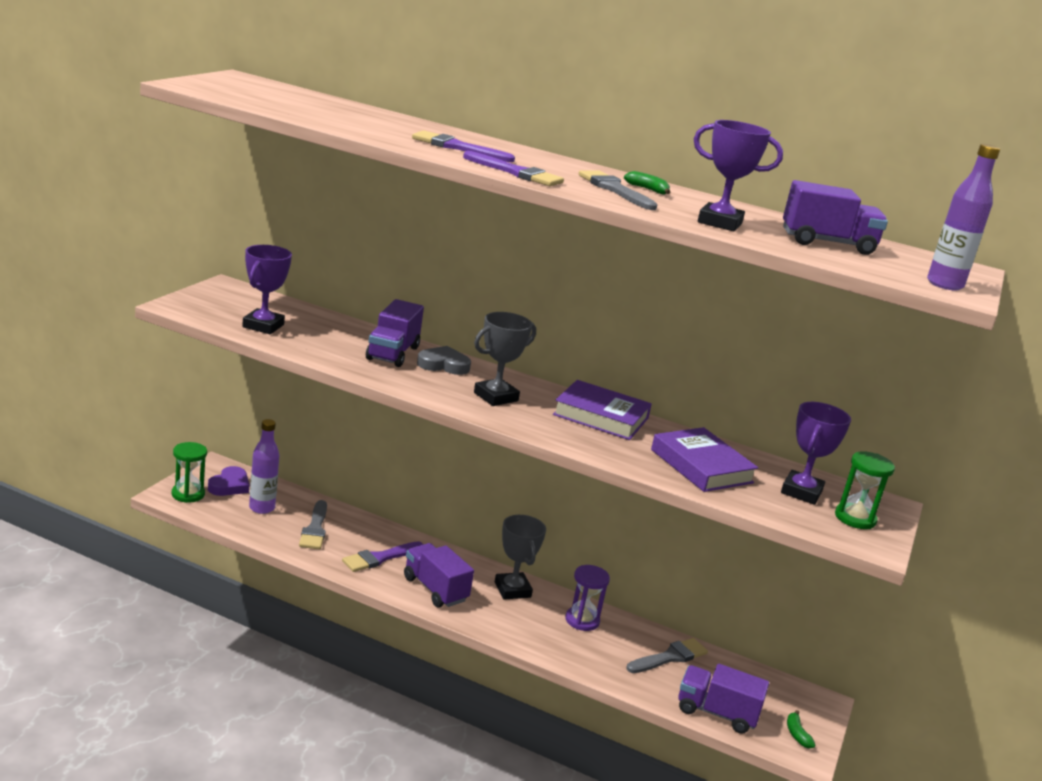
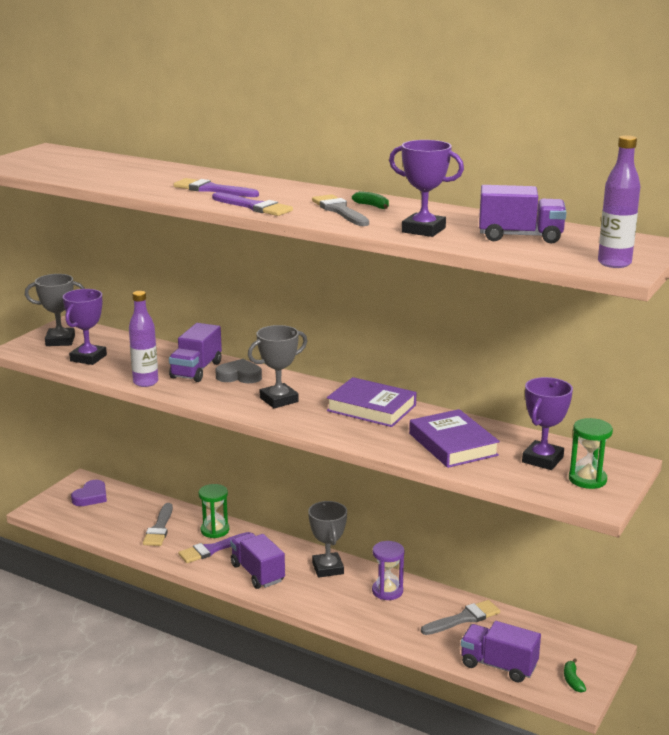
camera: 10 degrees right, 0 degrees up
green hourglass [172,442,207,503] -> green hourglass moved to [199,484,229,538]
purple bottle [249,419,279,514] -> purple bottle moved to [129,291,158,387]
none -> grey trophy [25,274,85,346]

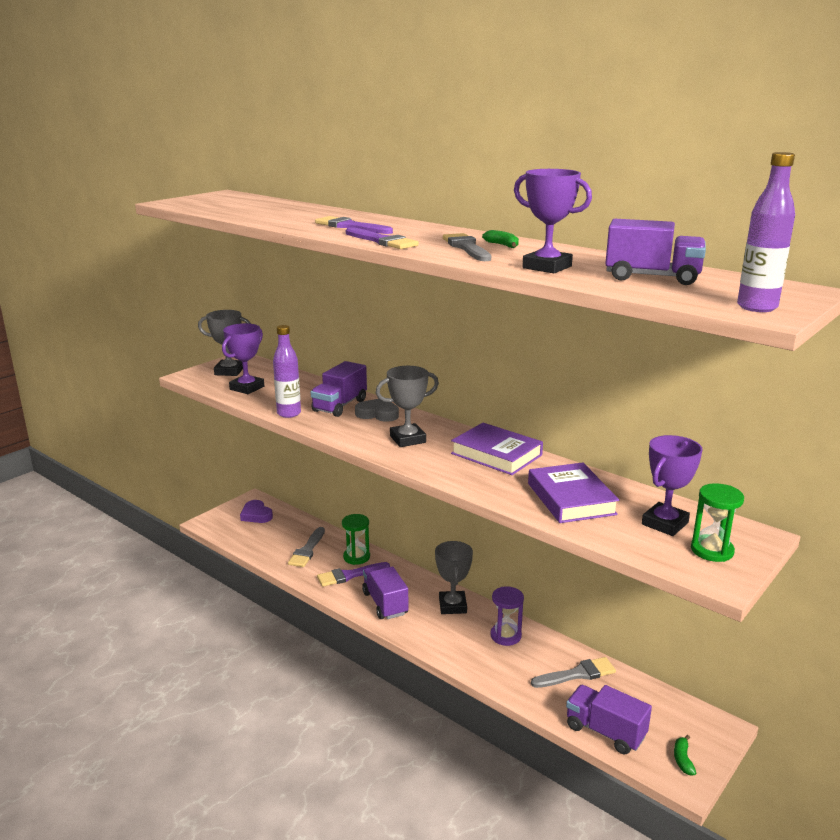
camera: 10 degrees right, 0 degrees up
purple heart [71,480,107,506] -> purple heart turned 105 degrees clockwise [240,500,273,523]

